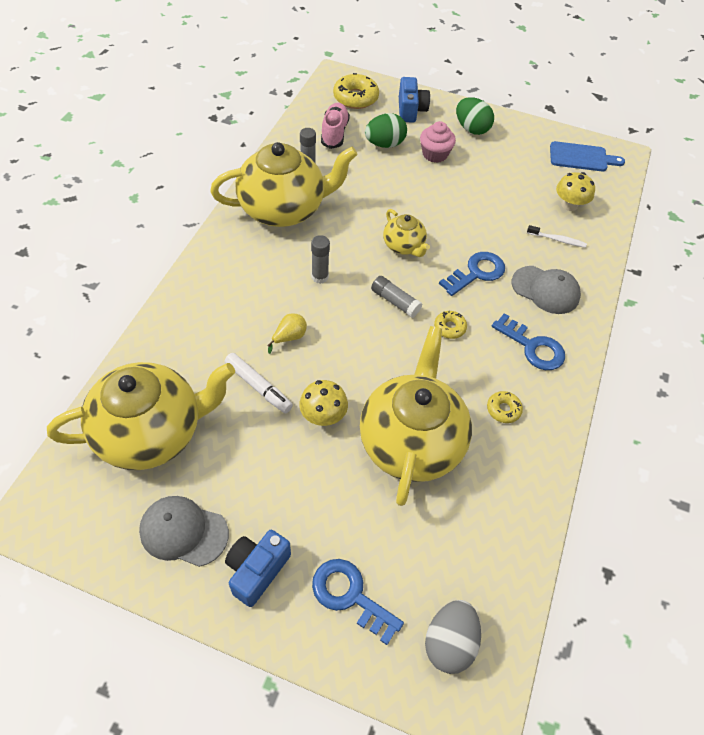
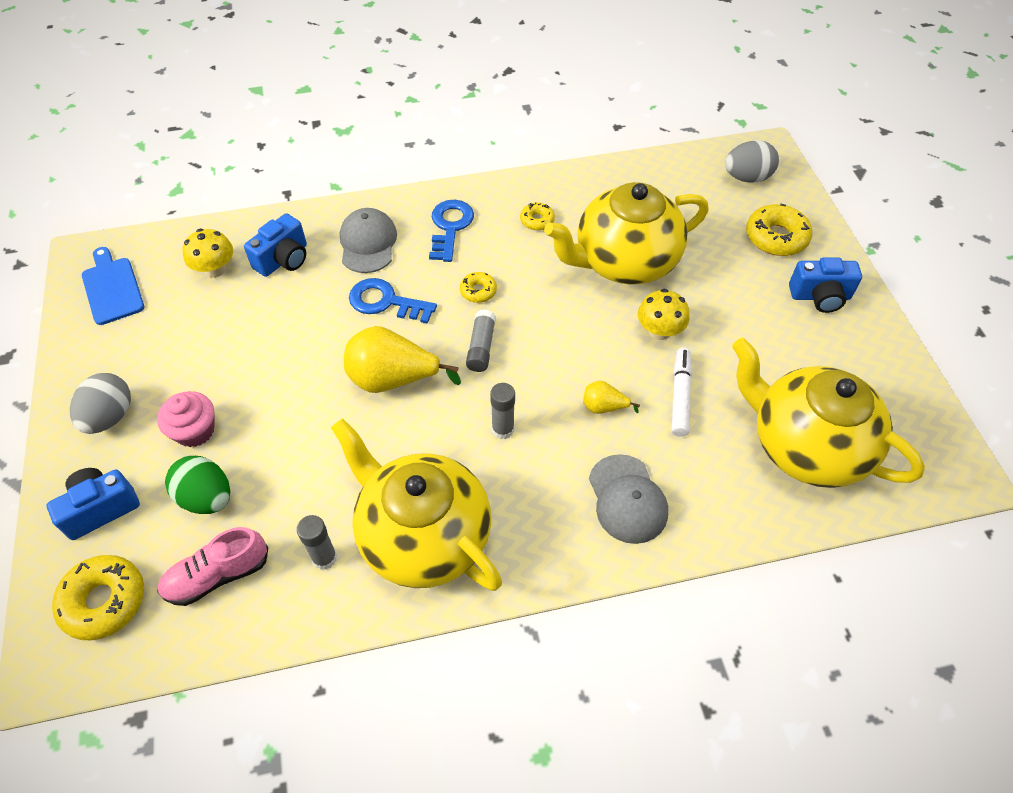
camera: 120 degrees left, 0 degrees up
grey cap [139,496,229,567] -> grey cap moved to [589,454,668,544]
blue key [312,559,404,645] -> yellow donut [746,204,813,256]
yellow teapot [383,209,430,257] -> yellow pear [344,326,461,393]
green egg [456,97,494,135] -> grey egg [70,373,131,434]
white toothbrush [527,225,587,248] -> blue camera [244,213,307,277]

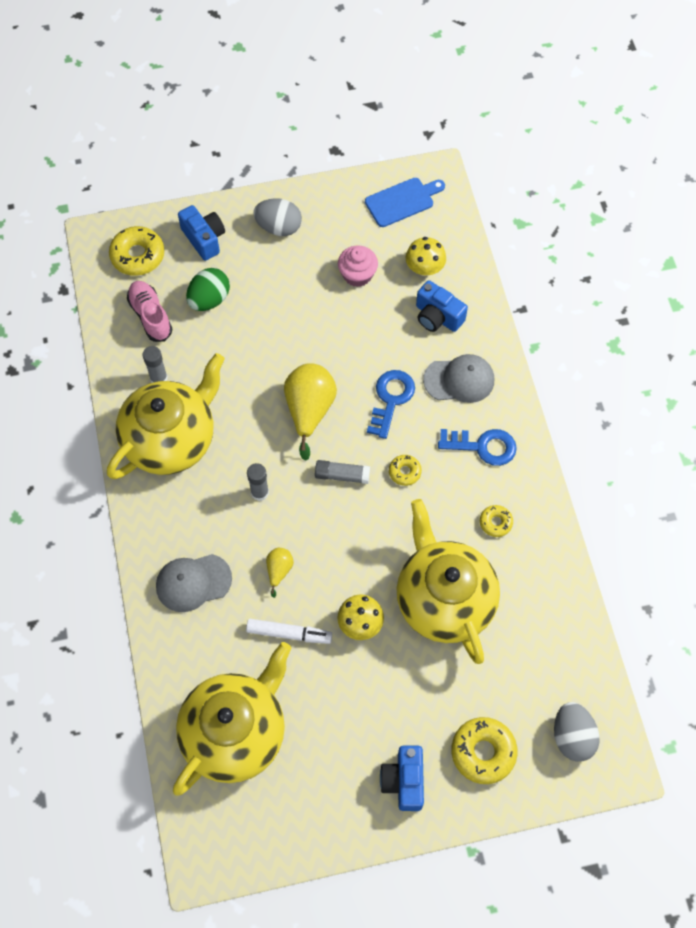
camera: 90 degrees right, 10 degrees up
pink cupcake [157,391,215,447] -> pink cupcake moved to [338,245,378,287]

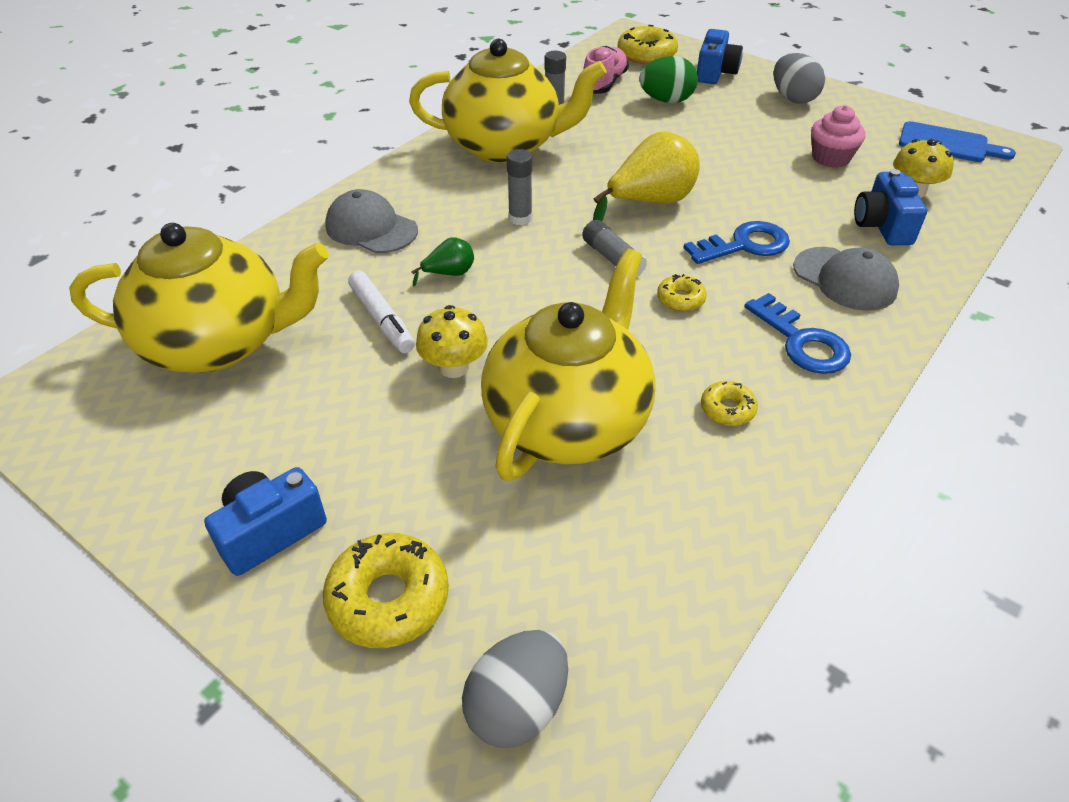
camera: 50 degrees right, 20 degrees down
yellow pear [266,548,294,598] -> green pear [411,237,474,287]

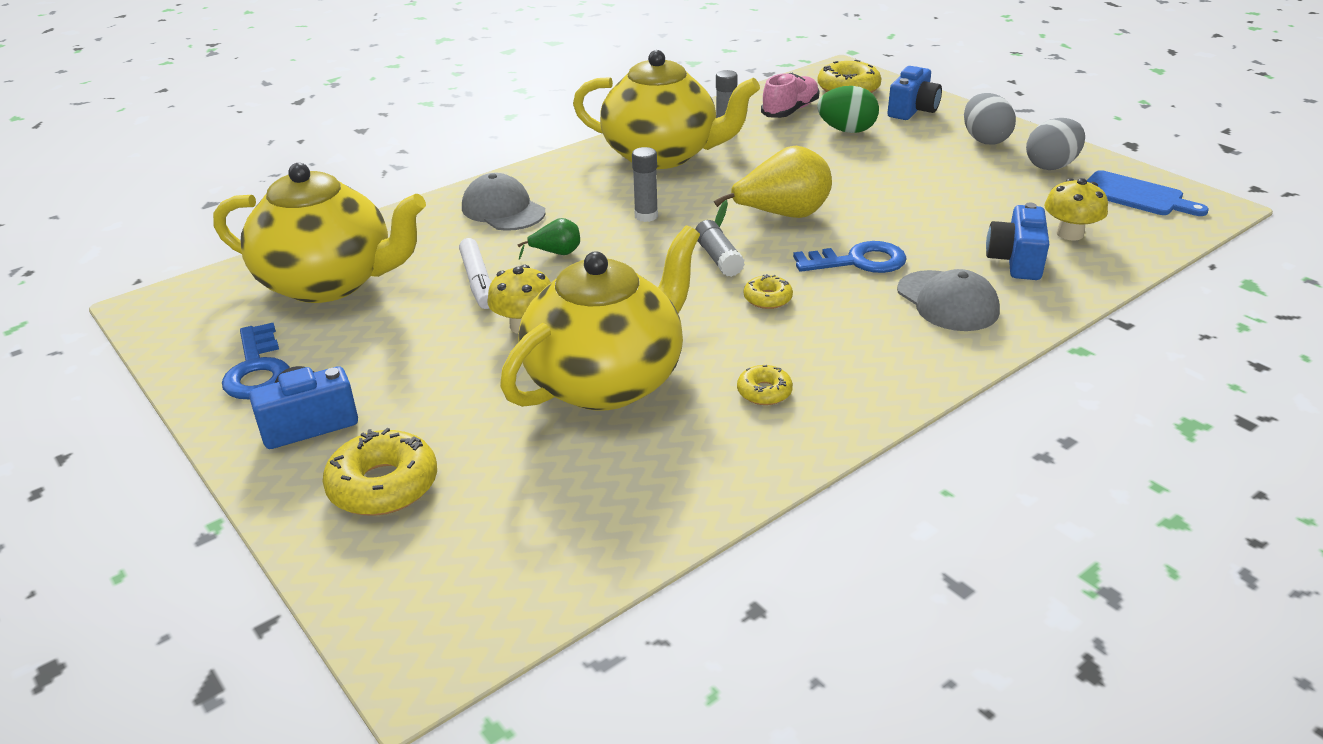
camera: 15 degrees right, 10 degrees down
grey egg [462,630,568,748] -> grey egg moved to [1026,118,1085,170]
blue key [745,293,851,374] -> blue key moved to [222,323,290,399]
pink cupcake [811,105,865,168] -> none

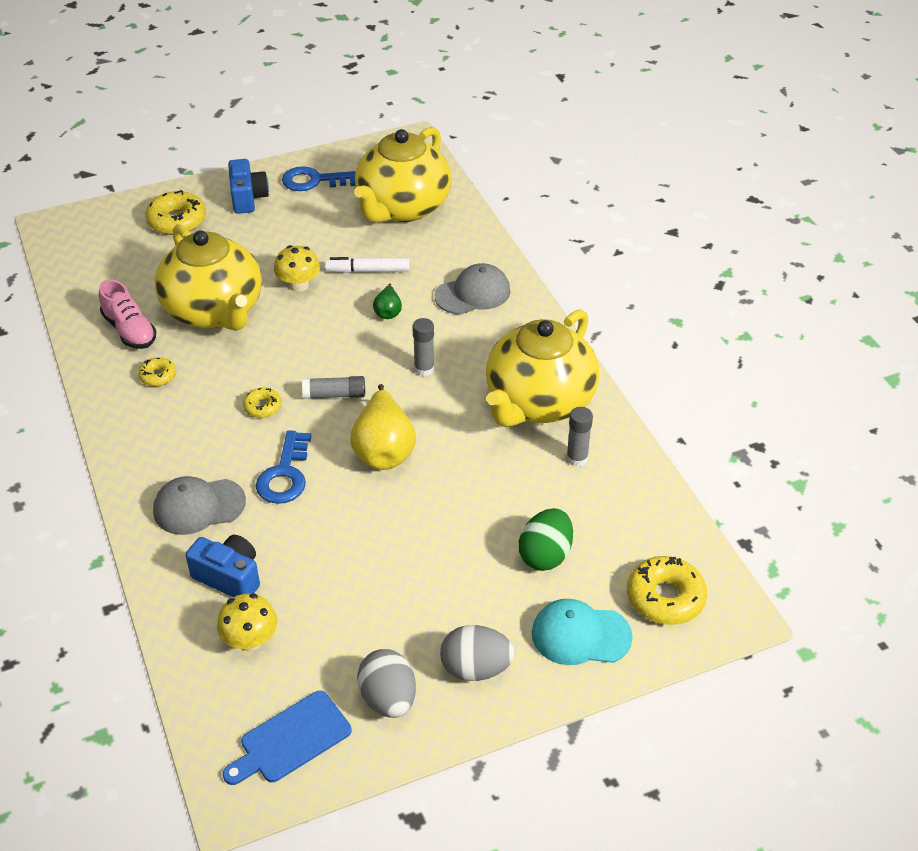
camera: 105 degrees right, 10 degrees up
pink shoe [761,73,820,118] -> pink shoe moved to [99,280,156,349]
blue camera [887,66,942,120] -> turquoise cap [532,599,633,665]

